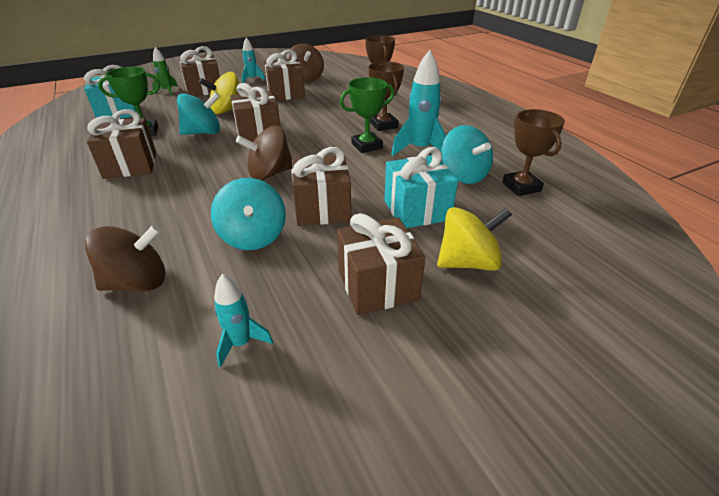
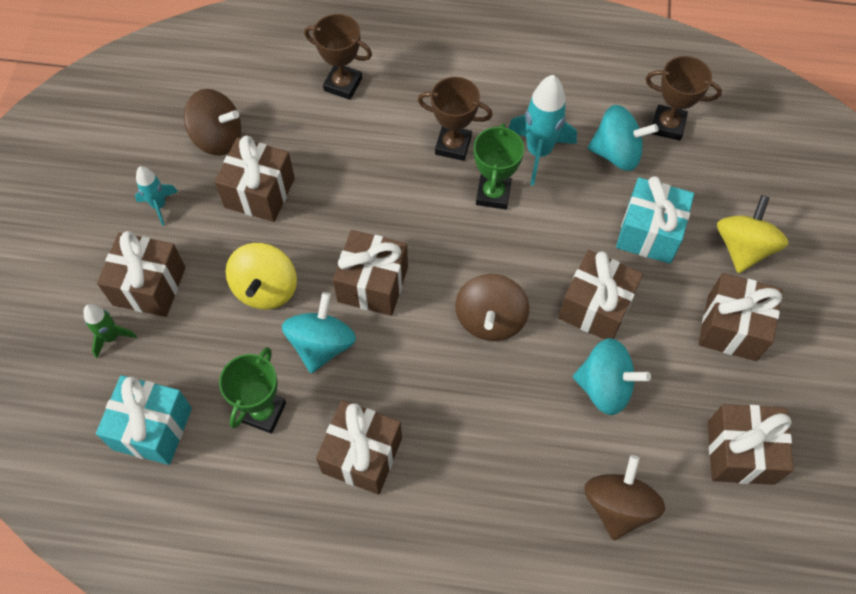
camera: 55 degrees left, 25 degrees up
turquoise rocket [214,274,273,368] -> brown gift [708,404,794,485]

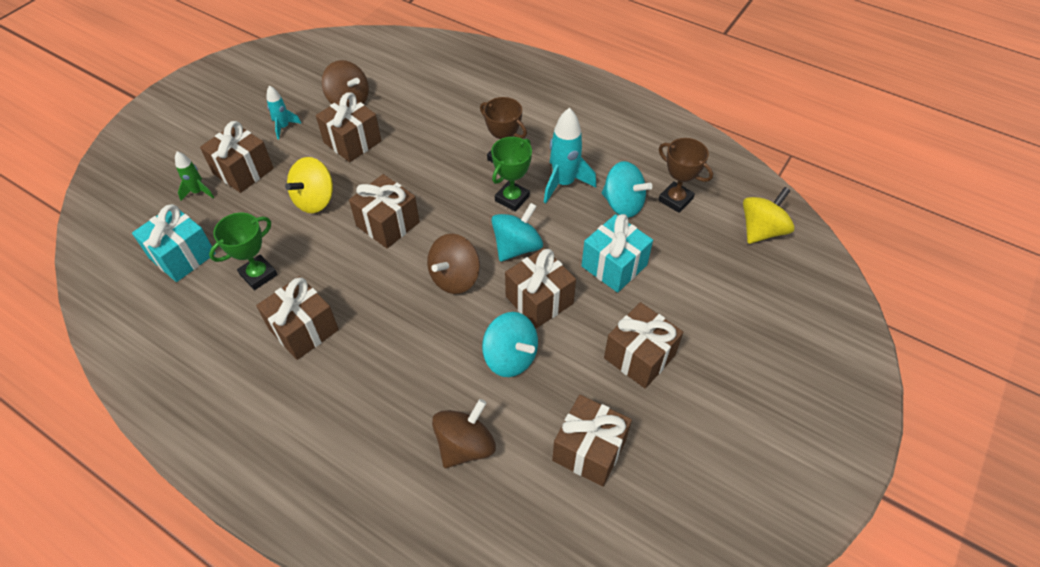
camera: 25 degrees right, 10 degrees down
turquoise spinning top [282,292,356,373] -> turquoise spinning top moved to [492,203,543,262]
brown trophy [304,14,372,100] -> none
yellow spinning top [717,195,788,273] -> yellow spinning top moved to [743,187,795,244]

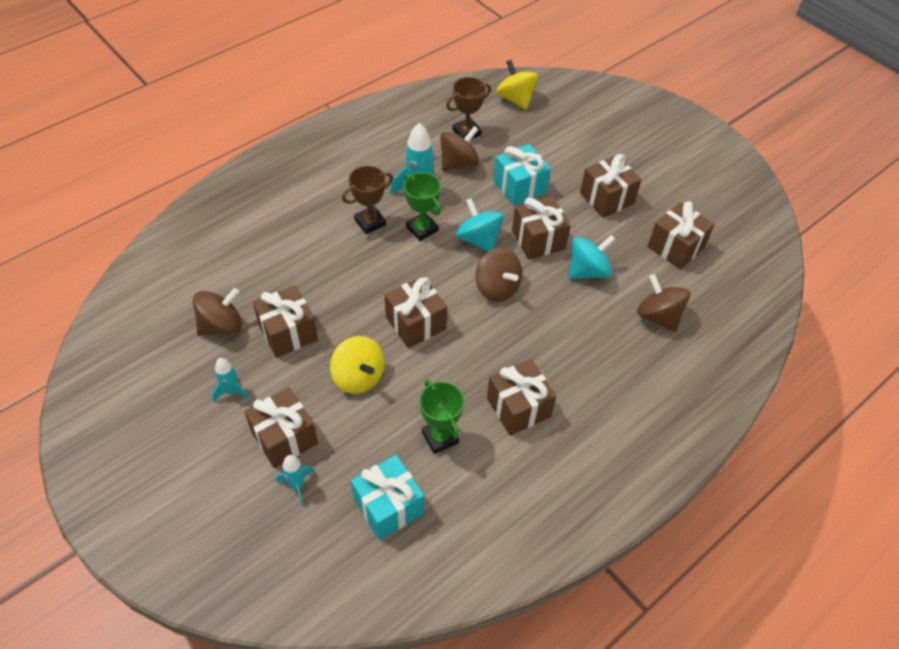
camera: 75 degrees left, 0 degrees up
green rocket [175,151,214,201] -> turquoise rocket [276,455,314,505]
turquoise spinning top [602,161,653,218] -> brown spinning top [440,126,479,171]

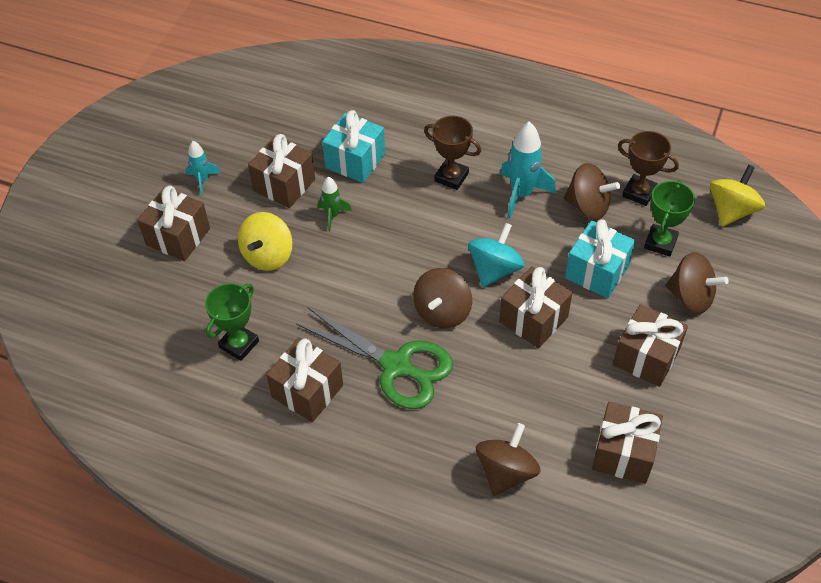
camera: 65 degrees right, 0 degrees up
brown spinning top [193,288,242,336] -> brown spinning top moved to [666,252,729,314]
turquoise rocket [276,455,314,505] -> none
turquoise gift [351,455,424,540] -> turquoise gift moved to [322,110,385,183]
brown gift [385,276,447,348] -> none
green trophy [404,172,441,241] -> green trophy moved to [644,180,695,257]
turquoise spinning top [568,235,615,279] -> none
none -> green scissors [296,308,453,409]
none -> green rocket [318,176,352,231]

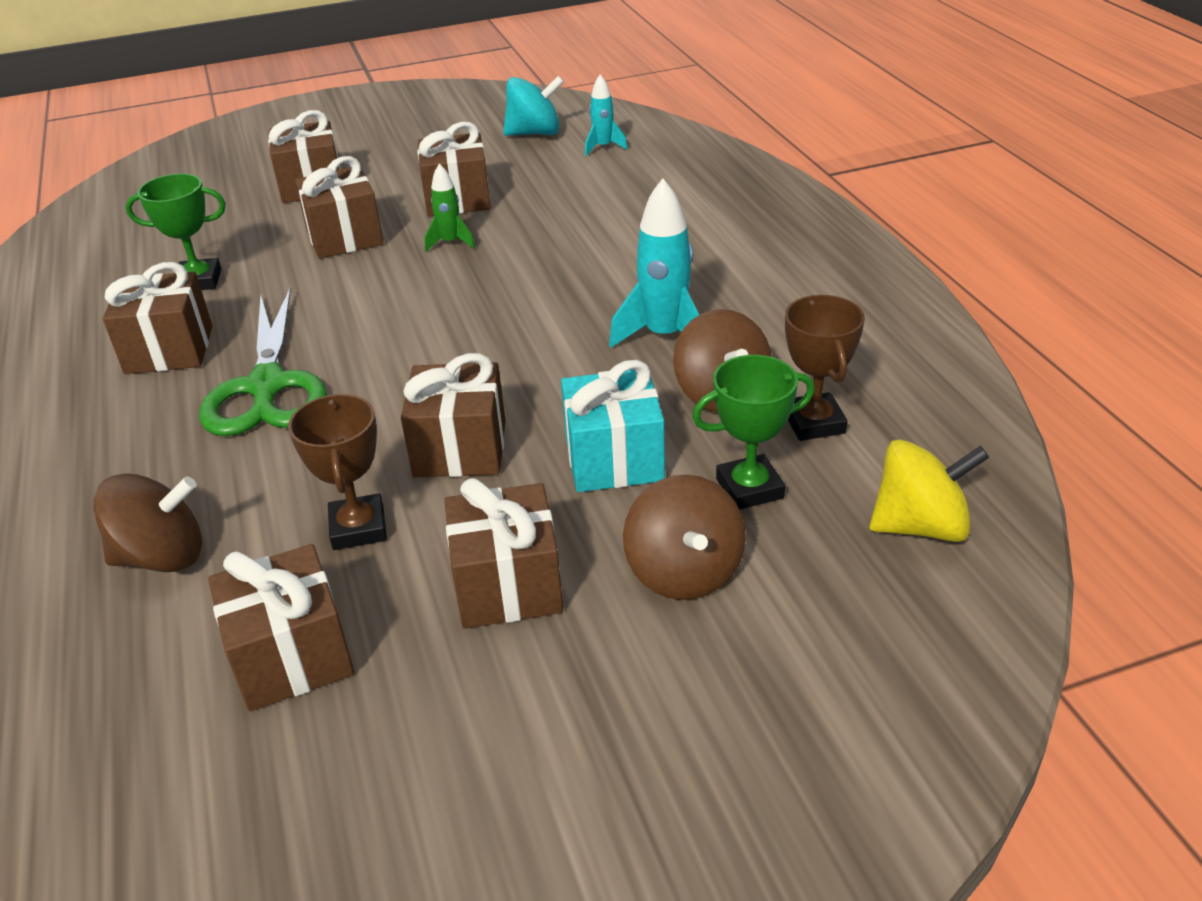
camera: 50 degrees right, 15 degrees down
turquoise rocket [186,141,220,195] -> turquoise rocket moved to [585,74,628,156]
yellow spinning top [238,212,293,271] -> brown gift [295,156,384,259]
turquoise gift [322,110,385,183] -> none
brown spinning top [413,268,472,328] -> none
brown trophy [424,116,481,190] -> brown trophy moved to [288,394,387,550]
turquoise spinning top [468,223,524,287] -> turquoise spinning top moved to [503,75,564,136]

